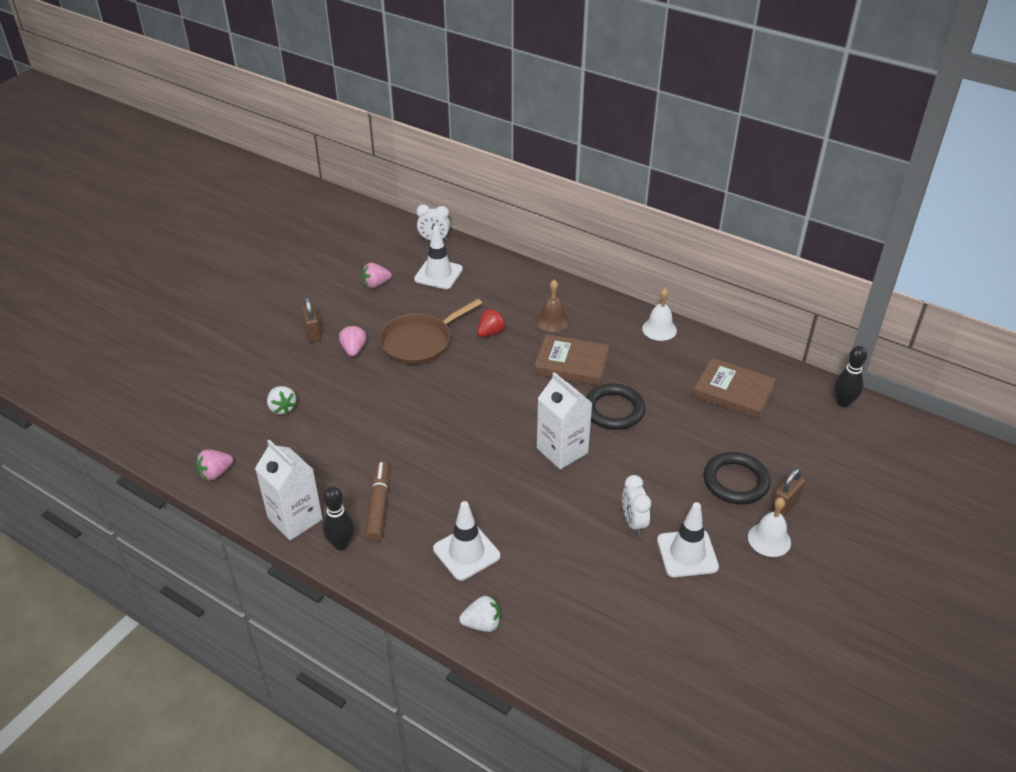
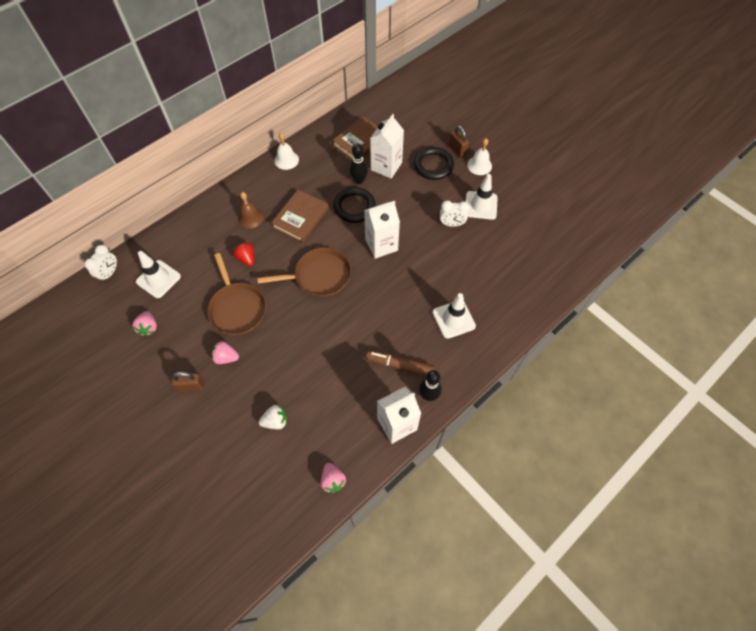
camera: 75 degrees left, 20 degrees up
white strawberry [459,596,501,632] -> none
black bowling pin [834,346,867,407] -> black bowling pin moved to [349,144,368,184]
none -> brown pan [257,248,351,297]
none -> white carton [370,114,404,179]

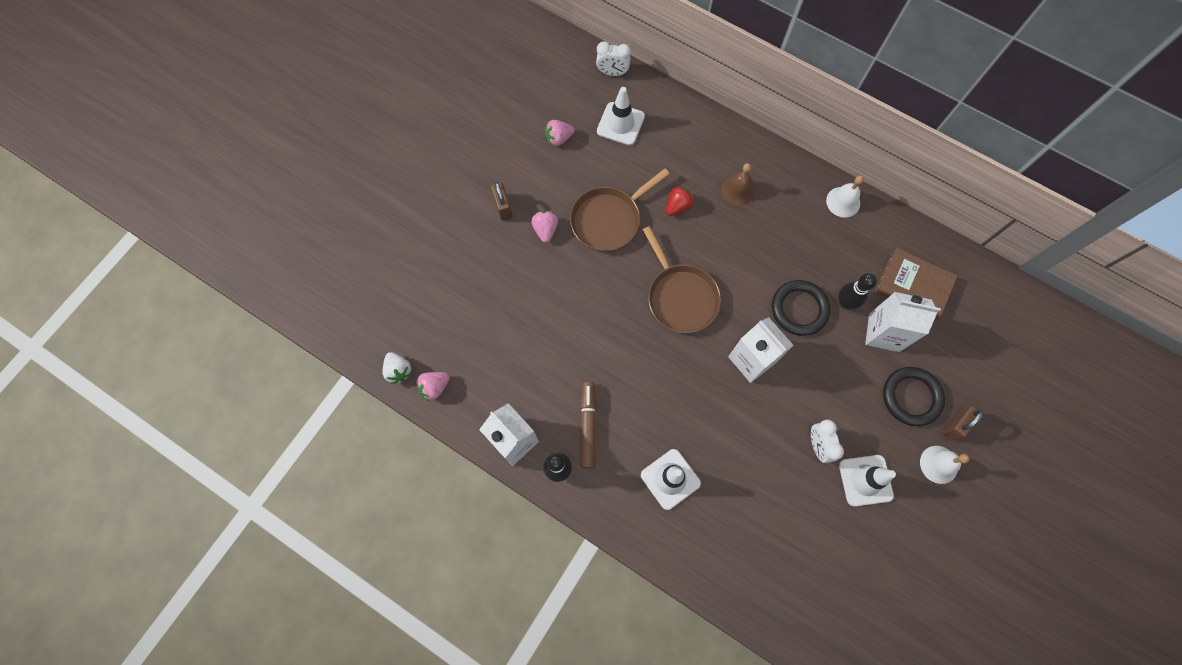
camera: 75 degrees right, 10 degrees up
white strawberry [259,405,287,429] -> white strawberry moved to [382,352,412,384]
brown book [271,190,329,243] -> none

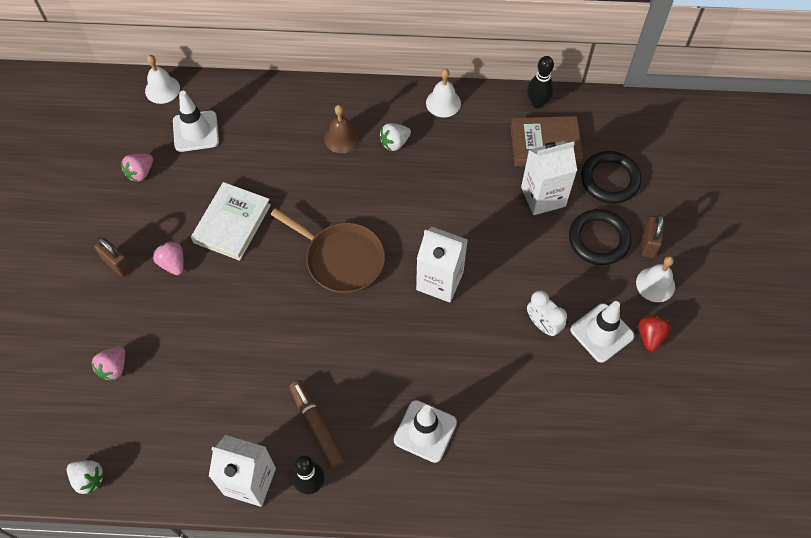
camera: 30 degrees left, 10 degrees down
pink strawberry [417,372,450,401] -> pink strawberry moved to [91,346,125,381]
brown pan [570,168,669,252] -> white book [191,182,271,261]
white clock [596,41,631,76] -> white bell [145,55,180,104]
red strawberry [666,186,694,216] -> red strawberry moved to [639,315,671,351]
black ring [772,280,831,336] -> black ring moved to [581,151,642,204]
black bowling pin [839,273,877,309] -> black bowling pin moved to [527,56,554,108]
none -> white strawberry [379,123,411,151]

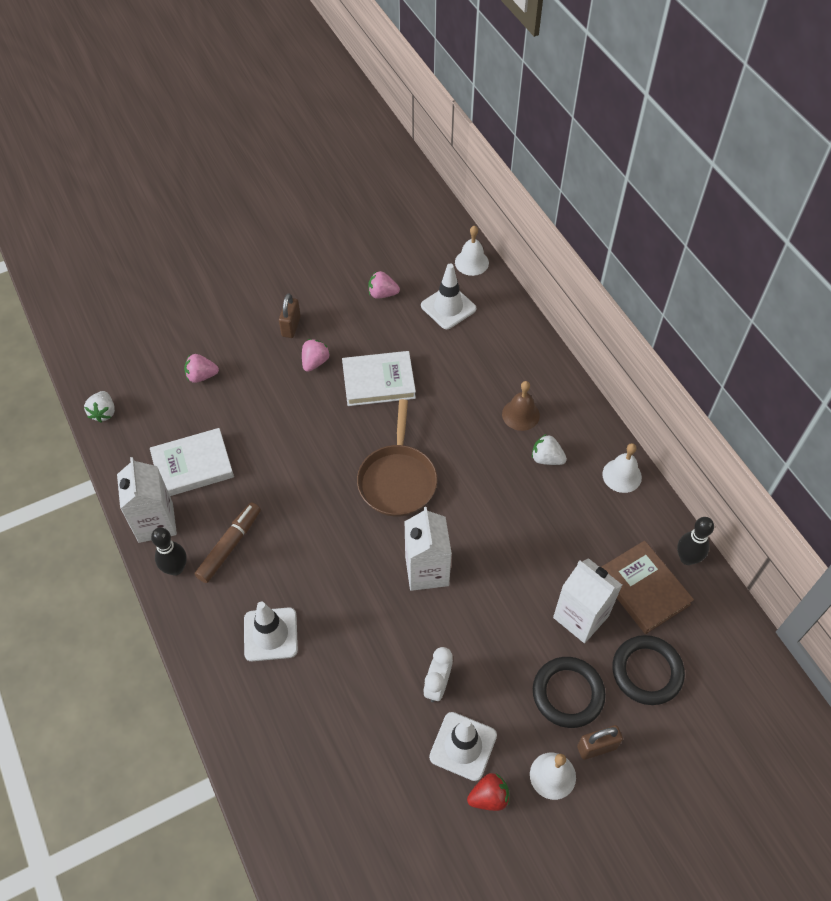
camera: 60 degrees right, 5 degrees down
none -> white book [150,428,234,496]

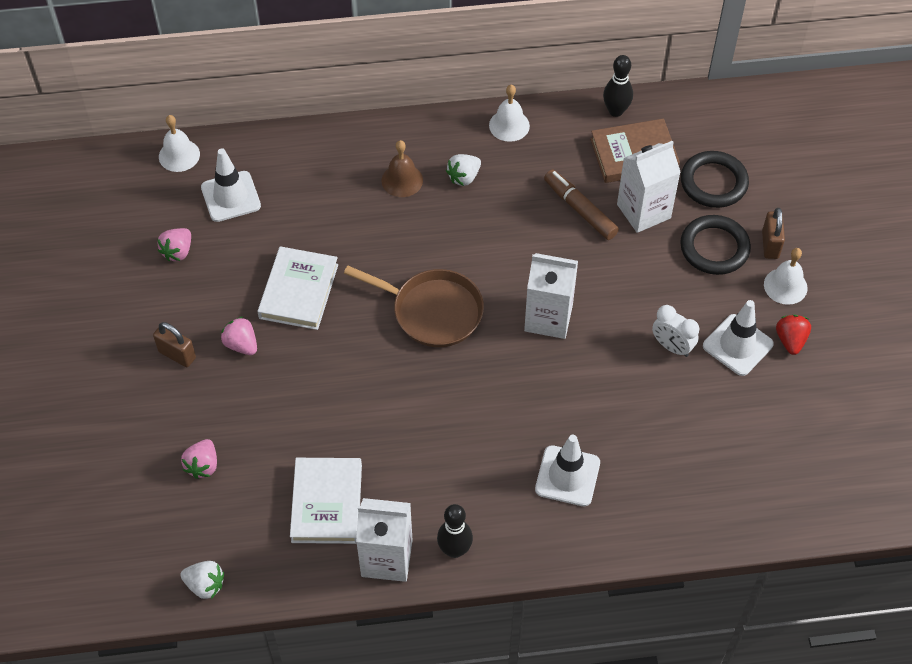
camera: 70 degrees left, 0 degrees up
brown marker [195,502,261,583] -> brown marker moved to [544,170,619,240]

